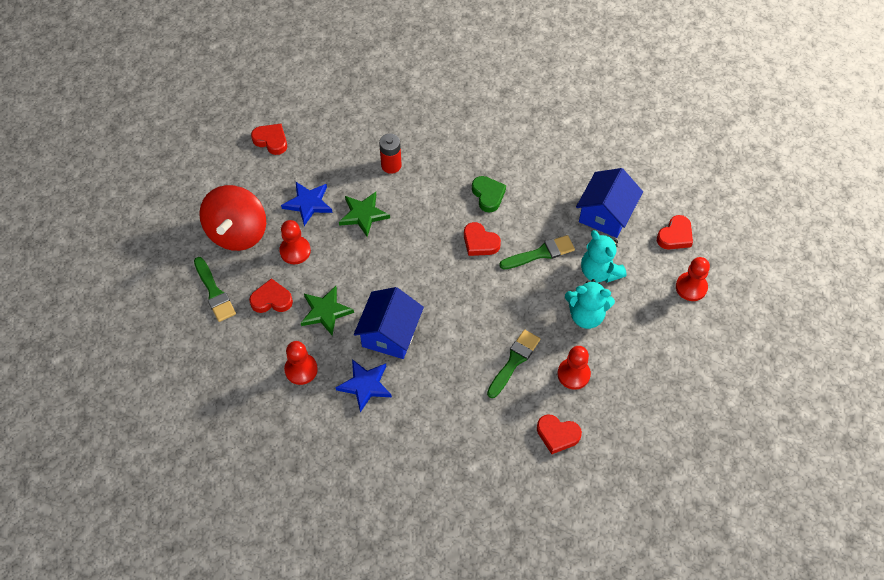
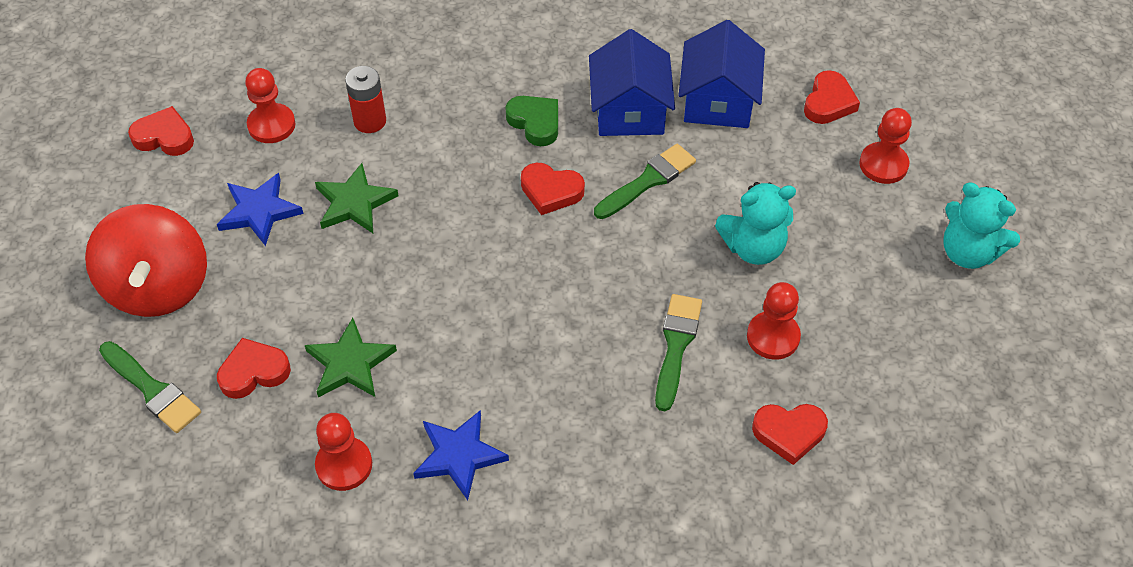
camera: 20 degrees left, 5 degrees down
red pawn [279,220,311,264] -> red pawn moved to [245,68,295,143]
blue house [354,287,424,359] -> blue house moved to [589,29,675,136]
turquoise teddy bear [581,230,627,283] -> turquoise teddy bear moved to [943,182,1020,269]

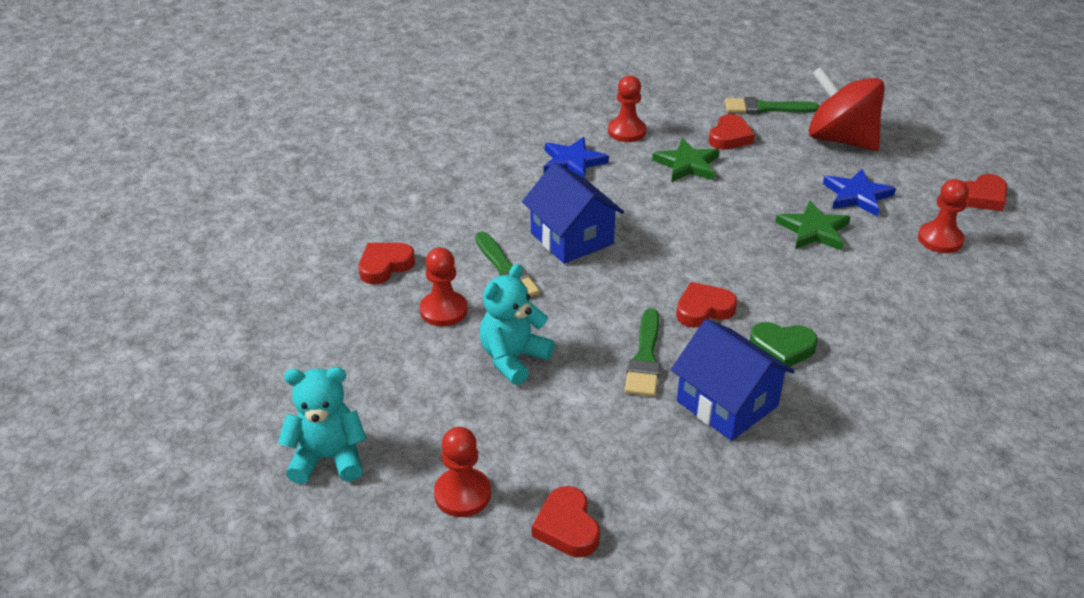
camera: 140 degrees right, 15 degrees down
red battery [345,66,386,133] -> none
blue house [678,20,765,128] -> blue house moved to [522,162,624,264]

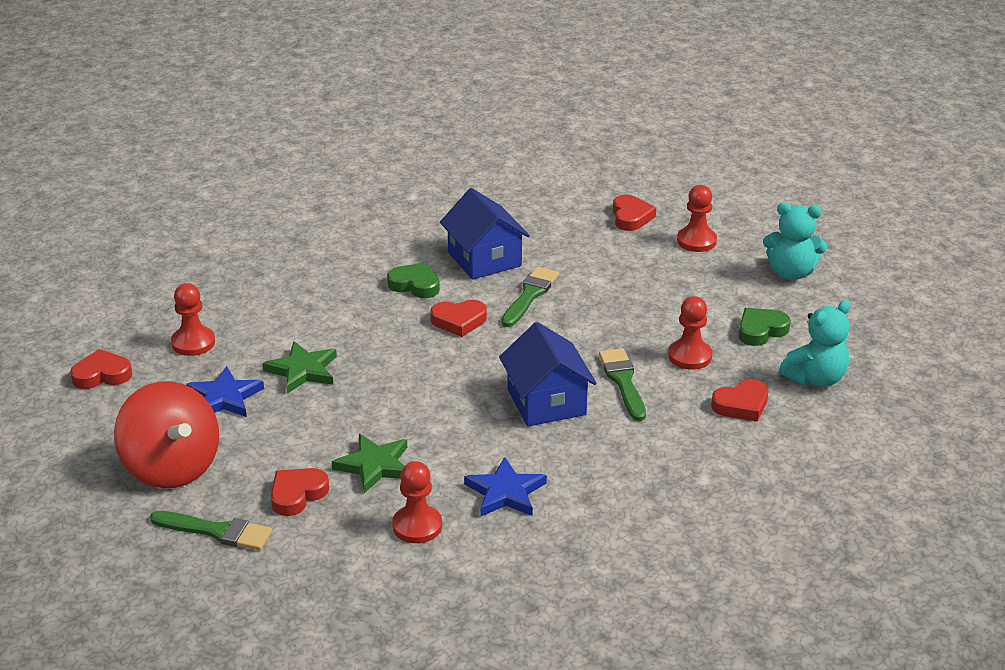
camera: 165 degrees left, 5 degrees down
turquoise teddy bear [480,264,555,385] -> turquoise teddy bear moved to [779,300,851,387]
none -> green heart [738,308,791,346]

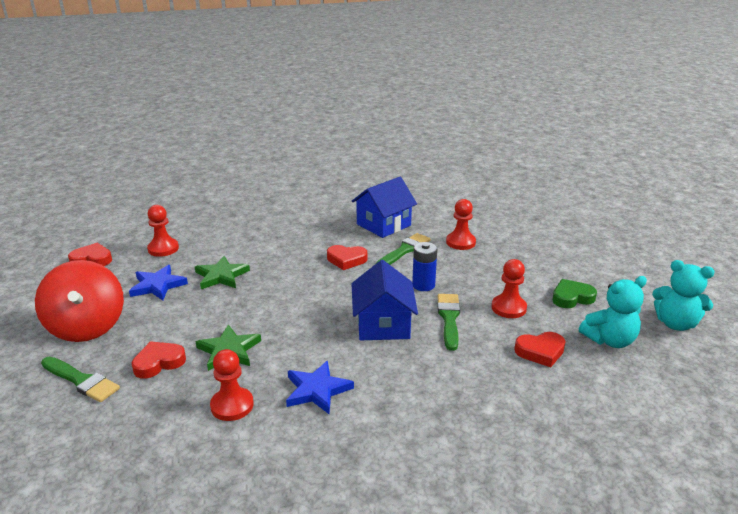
camera: 15 degrees right, 5 degrees down
green heart [387,262,440,298] -> none
blue house [440,188,530,280] -> blue house turned 60 degrees clockwise [351,177,417,238]
red heart [613,194,656,231] -> none
red pawn [677,185,717,252] -> red pawn moved to [446,199,476,250]
turquoise teddy bear [763,203,827,280] -> turquoise teddy bear moved to [652,260,715,331]
none -> blue battery [412,242,437,291]

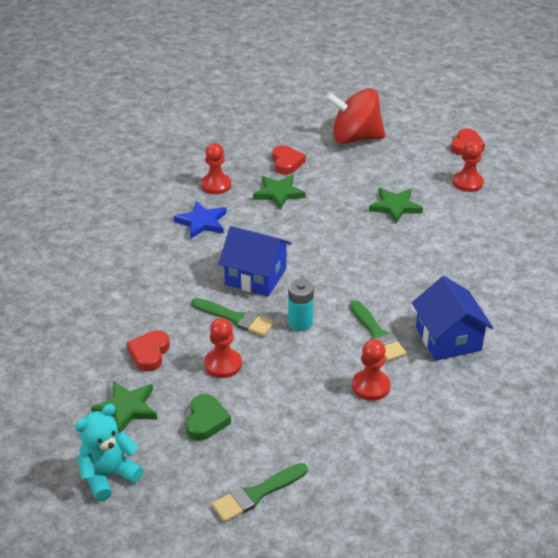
camera: 115 degrees right, 10 degrees up
green brush [41,357,120,402] -> green brush moved to [212,463,308,522]
blue star [129,265,188,300] -> none
red heart [327,245,367,270] -> none
blue battery [412,242,437,291] -> turquoise battery [288,279,314,331]
turquoise teddy bear [579,276,647,348] -> green star [91,381,157,434]

